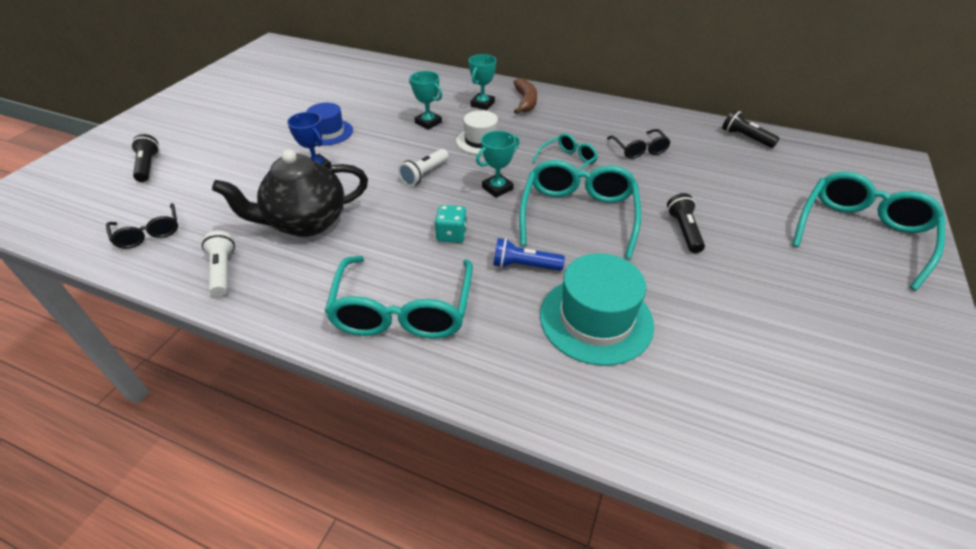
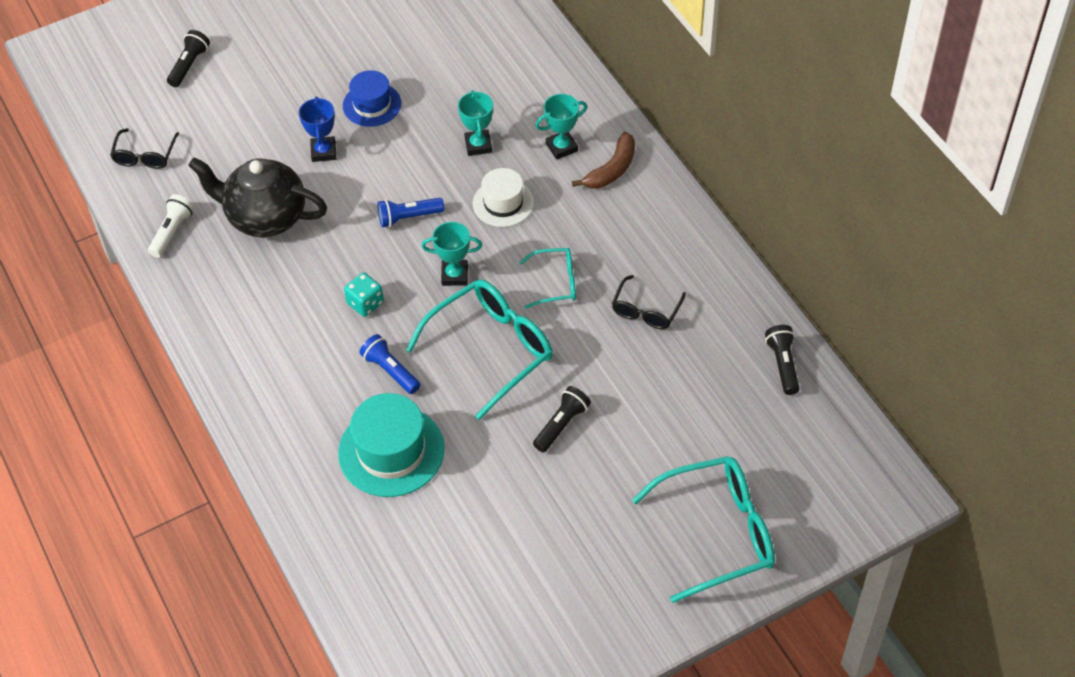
camera: 40 degrees right, 10 degrees up
turquoise glasses [325,256,473,339] -> none
white flashlight [398,149,449,186] -> blue flashlight [377,198,444,228]

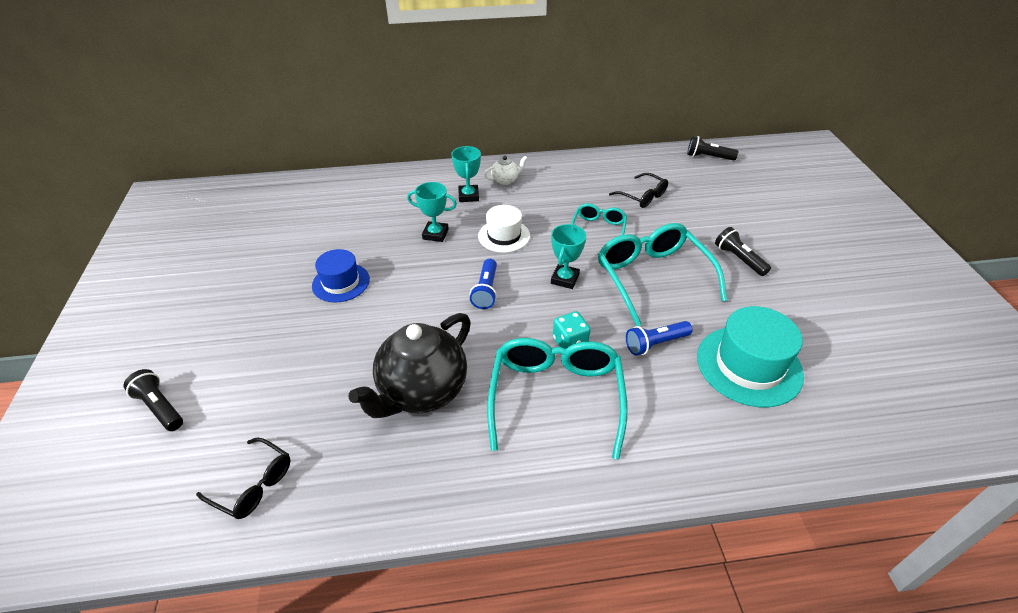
camera: 70 degrees left, 10 degrees down
white flashlight [148,194,194,258] -> none
blue trophy [299,97,336,162] -> none
brown banana [572,132,635,188] -> white teapot [484,156,527,185]
turquoise glasses [632,456,775,603] -> turquoise glasses moved to [487,338,628,459]

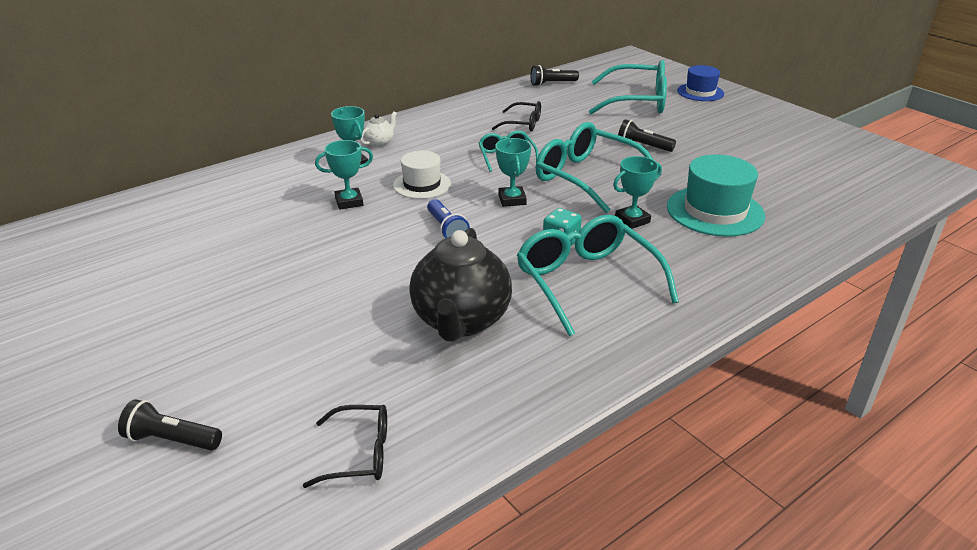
camera: 30 degrees left, 10 degrees down
blue hat [312,249,370,302] -> blue hat moved to [677,65,724,101]
blue flashlight [626,321,692,356] -> turquoise trophy [613,156,662,229]
none -> turquoise glasses [589,60,667,114]

